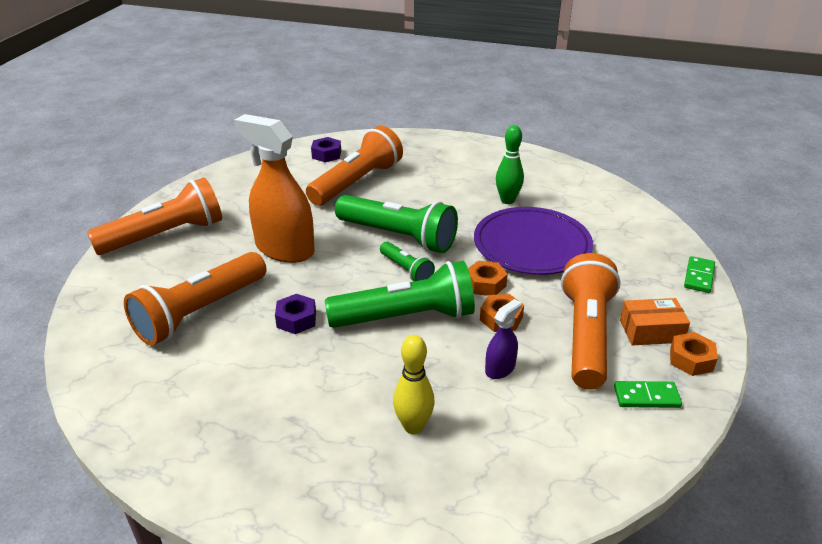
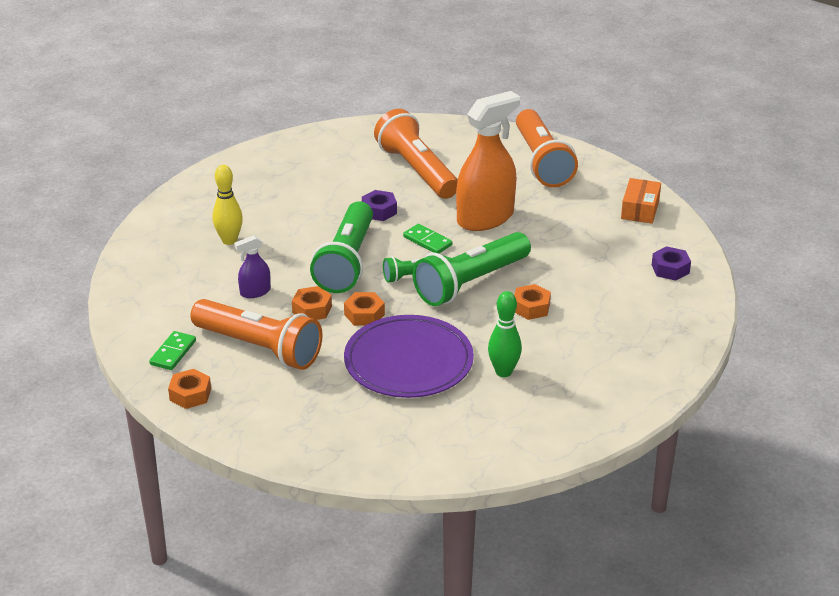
camera: 110 degrees right, 0 degrees up
orange flashlight [306,126,403,206] -> none
purple spray bottle [485,299,522,379] -> purple spray bottle turned 90 degrees clockwise [234,235,271,298]
orange box [620,298,690,345] -> orange box moved to [621,178,661,224]
green domino [684,256,715,293] -> green domino moved to [403,224,452,253]
none -> orange nut [514,284,551,320]

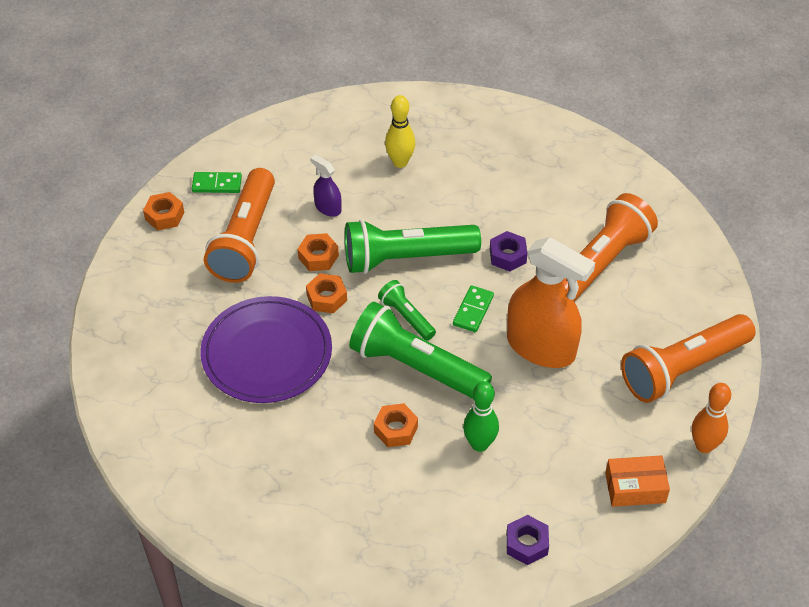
camera: 70 degrees right, 15 degrees up
green bowling pin [488,291,522,377] -> green bowling pin moved to [463,381,499,452]
none -> orange bowling pin [692,383,731,453]

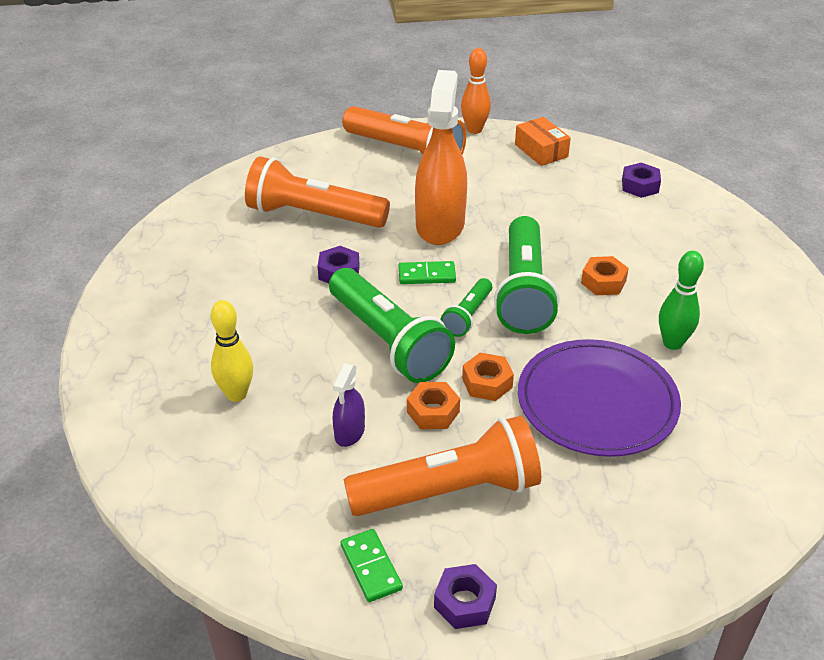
camera: 115 degrees left, 10 degrees down
orange nut [143,192,184,230] -> purple nut [434,564,497,629]
green bowling pin [463,381,499,452] -> green bowling pin moved to [659,251,704,350]

